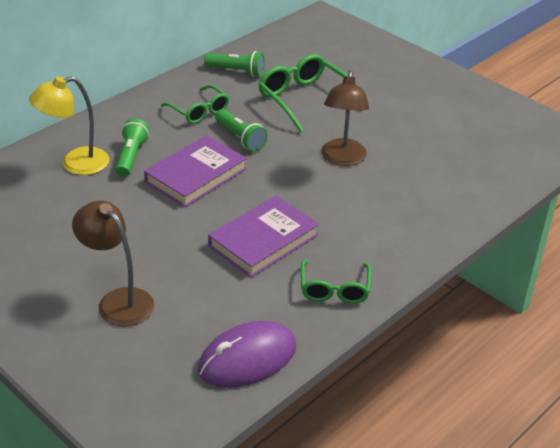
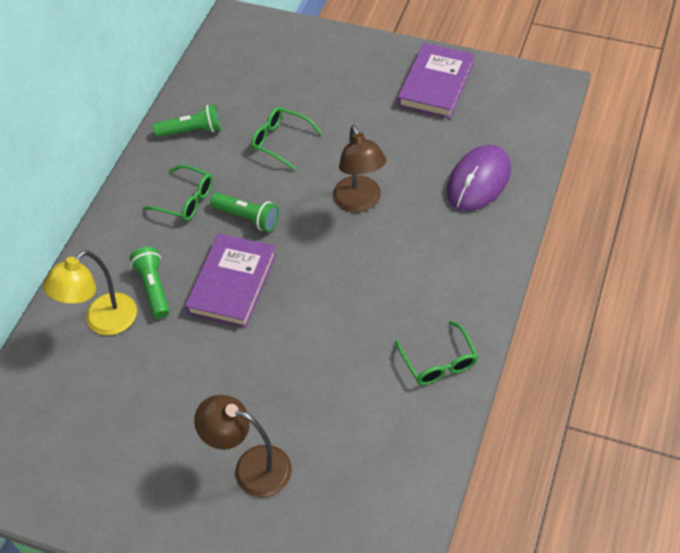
camera: 20 degrees left, 15 degrees up
purple mouse [198,321,296,388] -> purple mouse moved to [447,145,511,211]
purple book [208,196,319,278] -> purple book moved to [398,43,475,119]
green glasses [258,54,348,133] -> green glasses [251,107,322,170], size x0.64

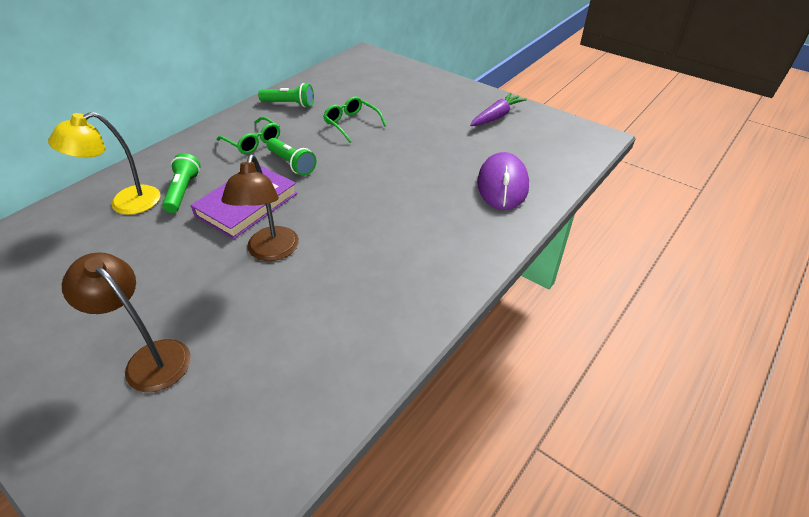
camera: 15 degrees right, 10 degrees down
brown lamp [333,125,386,213] -> brown lamp moved to [222,154,299,261]
green glasses [395,321,478,385] -> none
purple book [398,43,475,119] -> purple carrot [470,93,527,126]
purple mouse [447,145,511,211] -> purple mouse turned 45 degrees counterclockwise [477,152,529,210]

